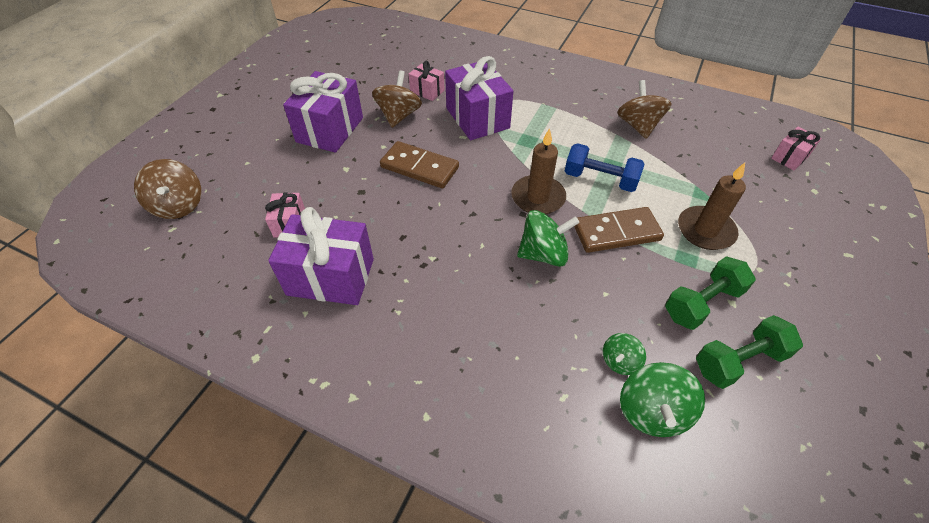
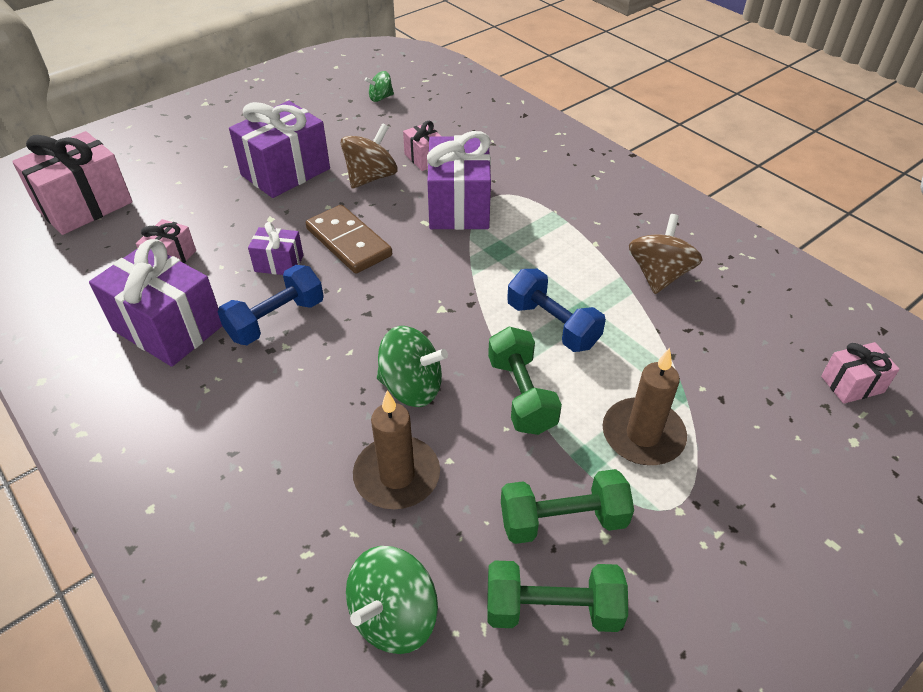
camera: 25 degrees right, 5 degrees down
brown spinning top [134,159,201,219] -> pink gift [12,131,133,235]
brown candle [511,128,566,214] -> brown candle moved to [353,390,440,509]
brown domino [574,207,664,253] -> green dumbbell [488,327,562,435]
green spinning top [603,333,646,375] -> green spinning top moved to [365,71,394,102]
none -> blue dumbbell [218,265,324,345]
none -> purple gift [248,222,303,275]

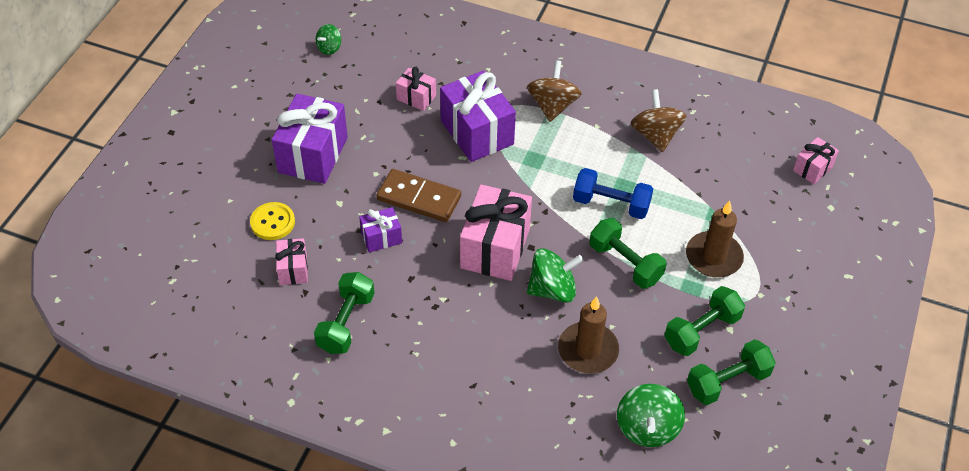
camera: 30 degrees left, 5 degrees up
pink gift [12,131,133,235] -> pink gift moved to [460,184,532,281]
purple gift [89,239,222,367] -> green dumbbell [314,272,375,354]
blue dumbbell [218,265,324,345] -> none
brown spinning top [341,123,397,188] -> brown spinning top moved to [527,60,582,122]
none -> yellow button [250,202,295,240]

